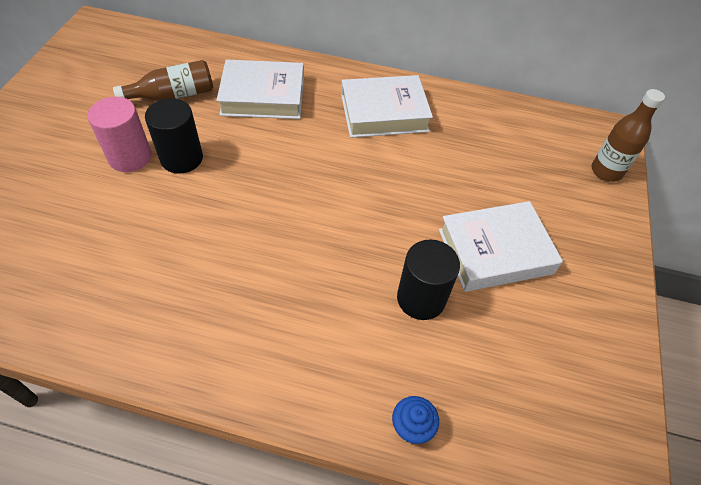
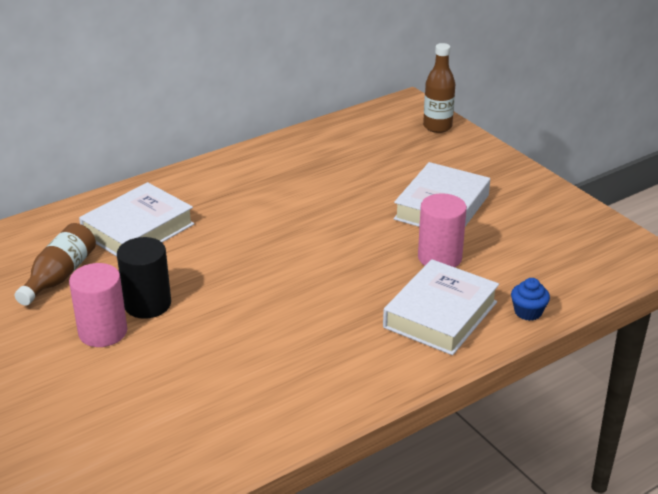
camera: 45 degrees left, 20 degrees down
white book [341,75,433,138] -> white book moved to [383,259,499,355]
black cylinder [397,239,460,320] -> pink cylinder [418,193,467,267]

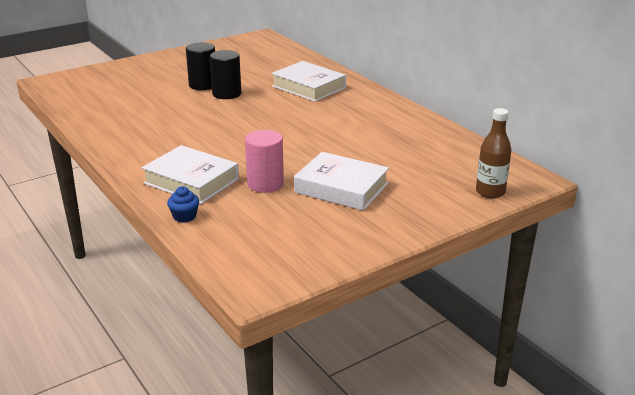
camera: 90 degrees right, 5 degrees down
brown bottle [14,223,96,306] -> none
pink cylinder [69,263,127,347] -> black cylinder [186,42,215,90]

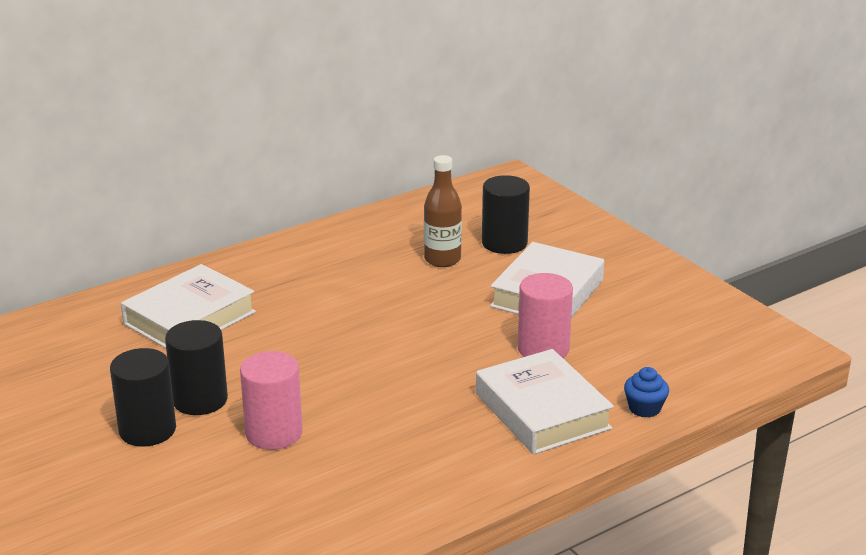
camera: 90 degrees left, 0 degrees up
white book [141,145,239,204] -> white book turned 60 degrees counterclockwise [476,349,614,455]
brown bottle [476,108,511,198] -> brown bottle moved to [424,155,462,267]
none -> pink cylinder [240,351,302,450]
none -> black cylinder [482,175,530,254]

